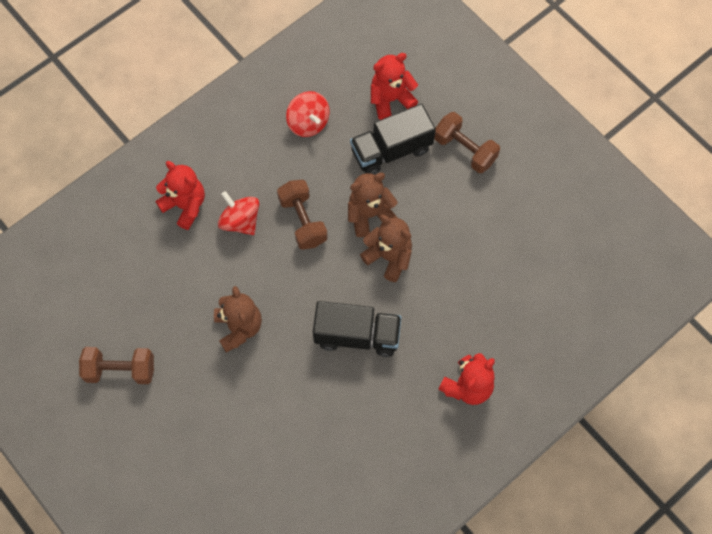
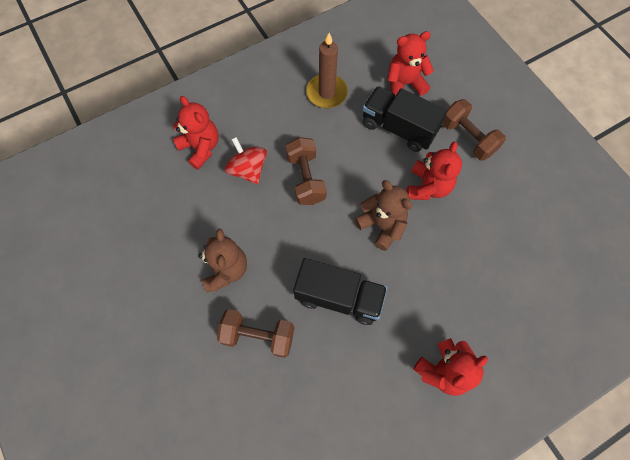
camera: 10 degrees right, 0 degrees up
brown dumbbell [79,347,154,384] -> brown dumbbell moved to [217,309,294,358]
red spinning top [286,91,330,137] -> brown candle [306,33,348,108]
brown teddy bear [348,173,398,237] -> none
black truck [350,104,436,175] -> black truck turned 45 degrees clockwise [363,86,447,152]
none -> red teddy bear [407,141,462,200]

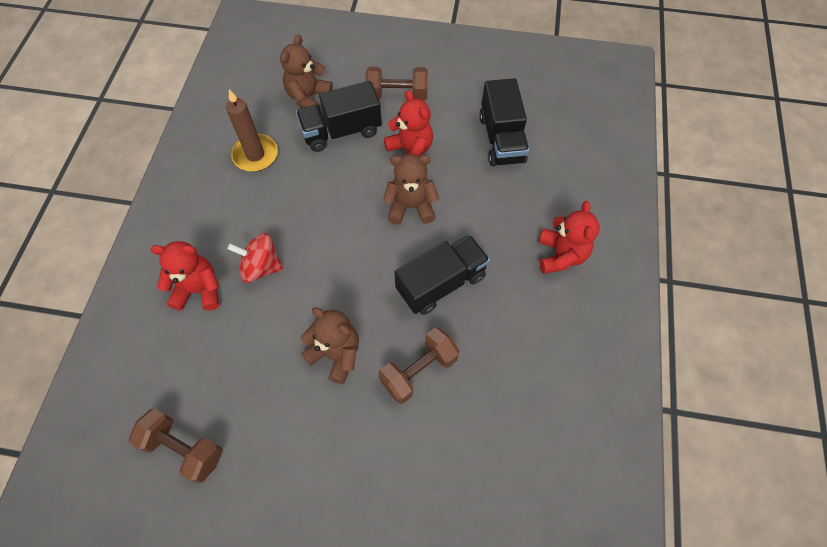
camera: 50 degrees left, 5 degrees down
brown dumbbell [285,137,327,205] -> brown dumbbell moved to [129,408,223,483]
red teddy bear [387,31,434,96] -> brown teddy bear [280,34,333,109]
none -> black truck [479,78,529,166]

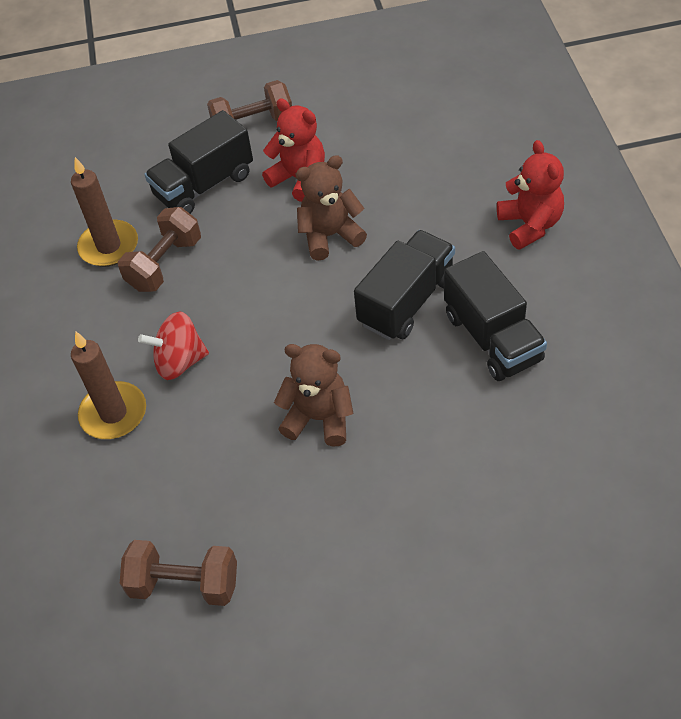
camera: 15 degrees left, 10 degrees down
red teddy bear [151,241,219,311] -> brown candle [71,331,146,439]
brown teddy bear [280,34,333,109] -> none
brown dumbbell [378,327,459,404] -> brown dumbbell moved to [118,207,201,292]
black truck [479,78,529,166] -> black truck moved to [444,251,547,381]

